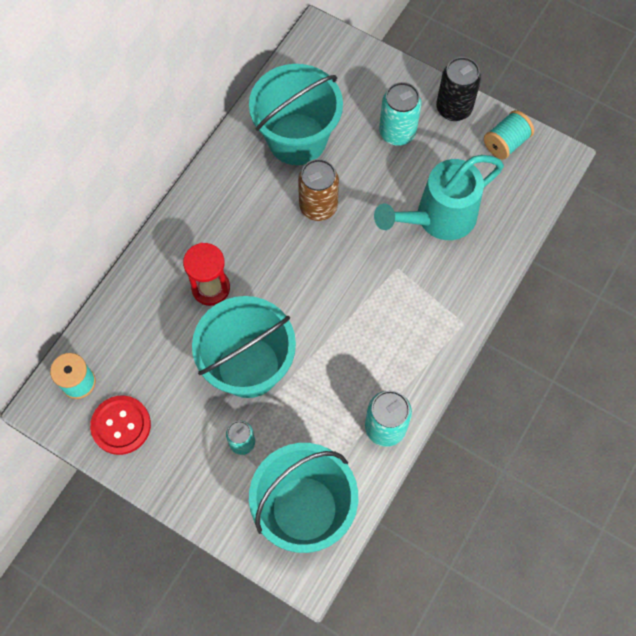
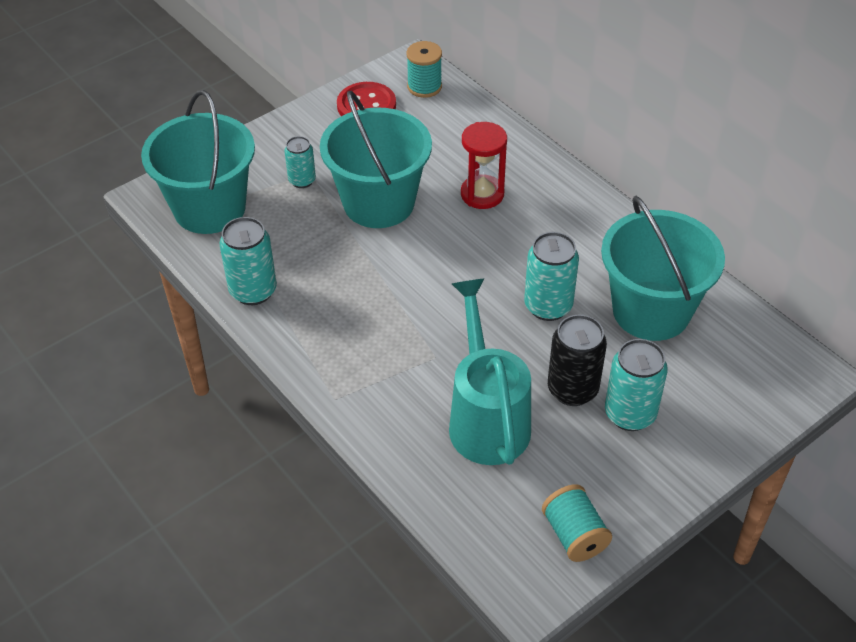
camera: 110 degrees right, 20 degrees down
brown can [298,159,339,221] -> turquoise can [524,232,579,321]
black can [436,57,481,121] -> black can moved to [548,315,607,406]

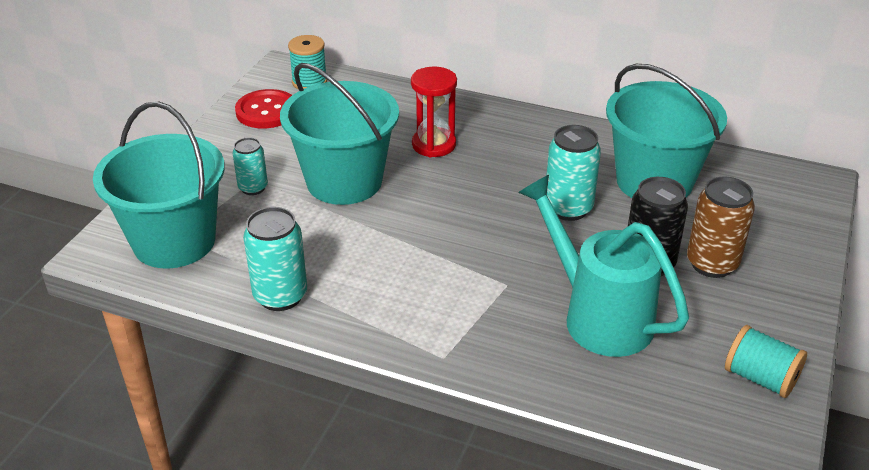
camera: 30 degrees left, 10 degrees down
turquoise can [605,339,668,431] -> brown can [687,176,755,278]

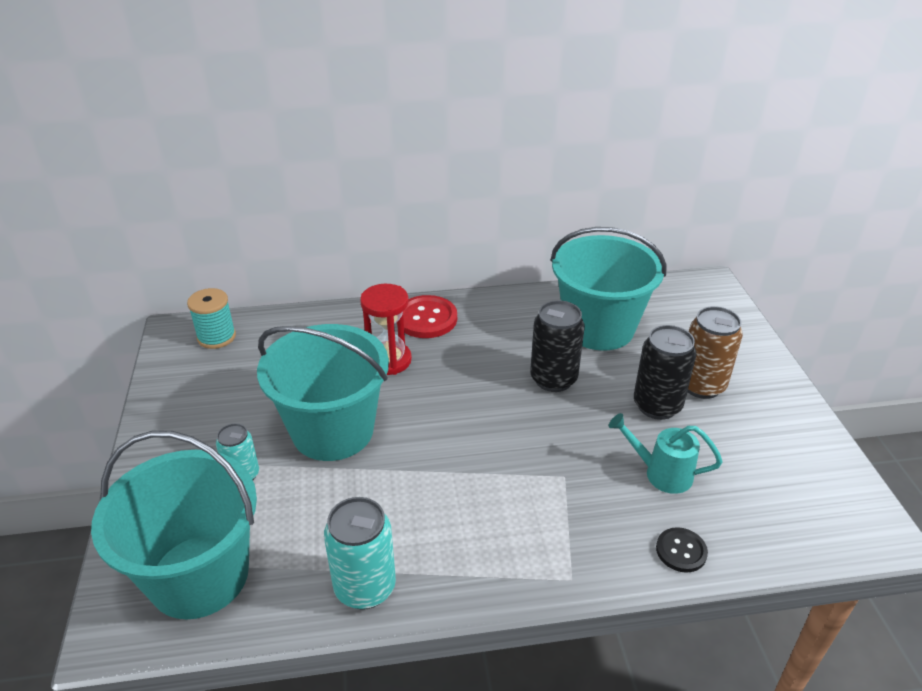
camera: 30 degrees left, 0 degrees up
red button [235,89,292,128] -> red button moved to [396,295,457,338]
turquoise watering can [518,175,689,357] -> turquoise watering can [609,413,723,494], size x0.54
turquoise can [546,125,601,221] -> black can [530,300,585,392]
turquoise spool [725,325,807,398] -> none
none -> black button [656,527,708,573]

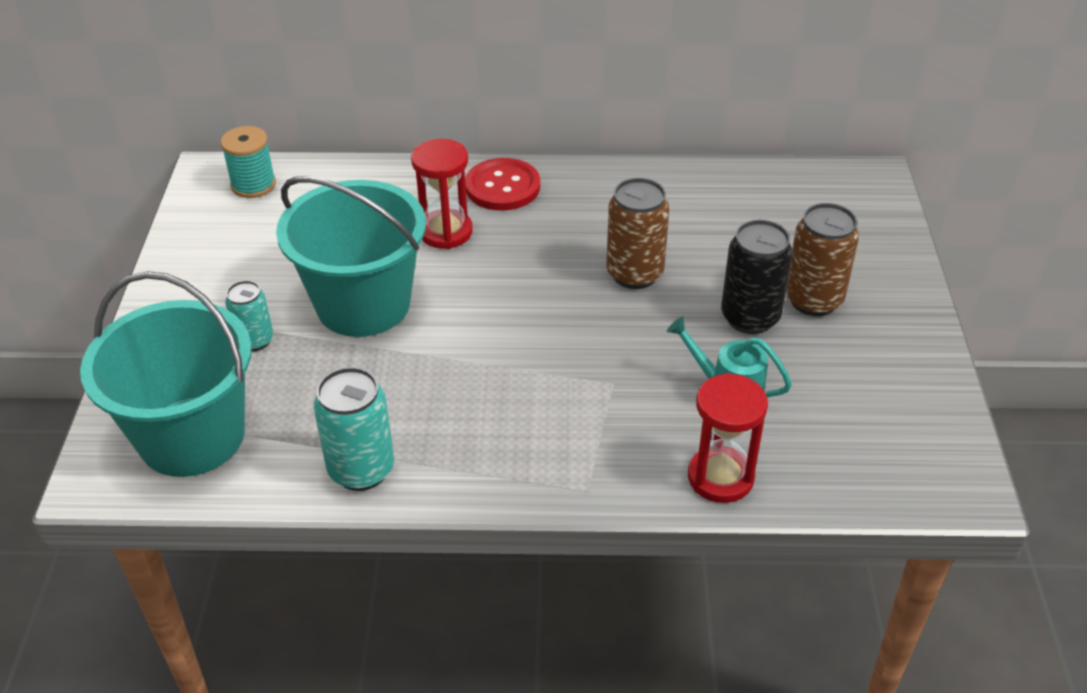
camera: 10 degrees right, 5 degrees up
black can [530,300,585,392] -> brown can [606,178,669,289]
turquoise bucket [550,227,667,351] -> none
black button [656,527,708,573] -> red hourglass [688,373,768,503]

